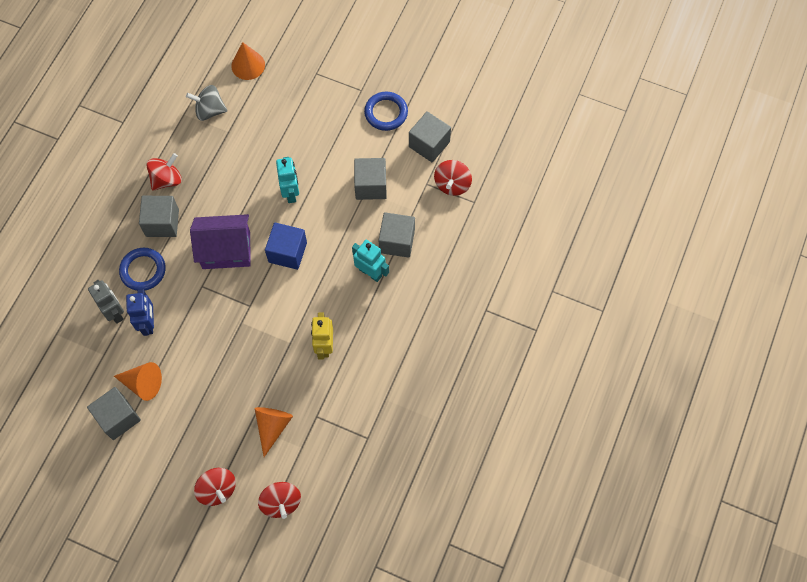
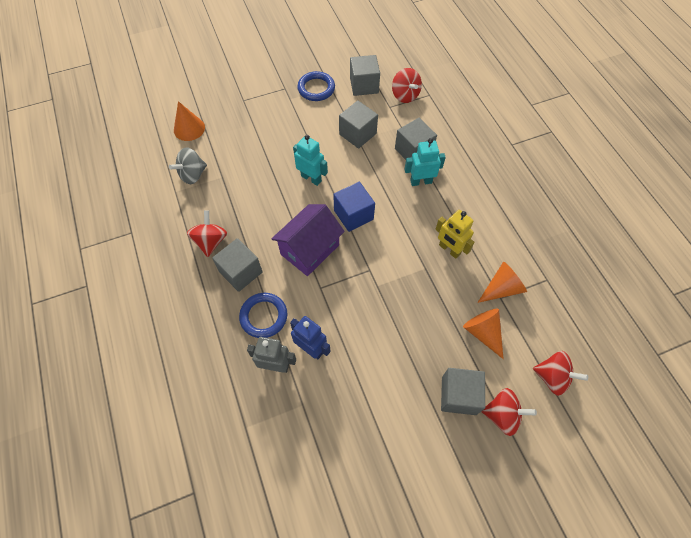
camera: 45 degrees left, 5 degrees down
grey cube [87,387,141,440] -> grey cube moved to [441,368,485,415]
orange cone [114,362,162,401] -> orange cone moved to [478,262,527,303]

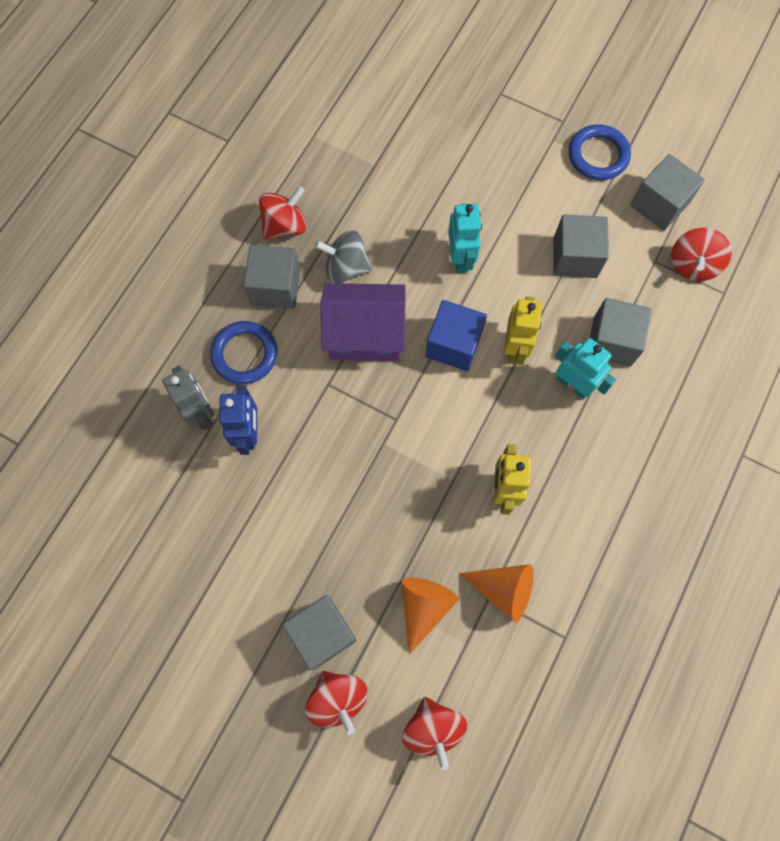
camera: 50 degrees right, 10 degrees up
grey spinning top [169,147,207,184] -> grey spinning top moved to [315,230,373,283]
orange cone [174,101,205,141] -> none
none -> yellow robot [504,297,543,365]

